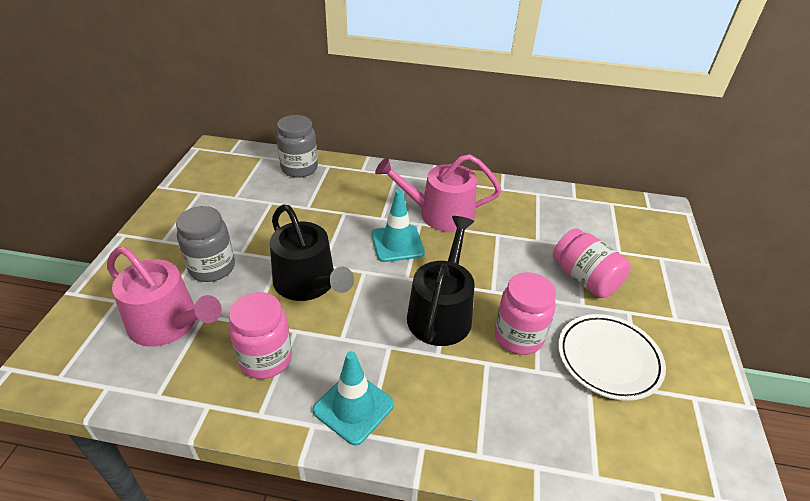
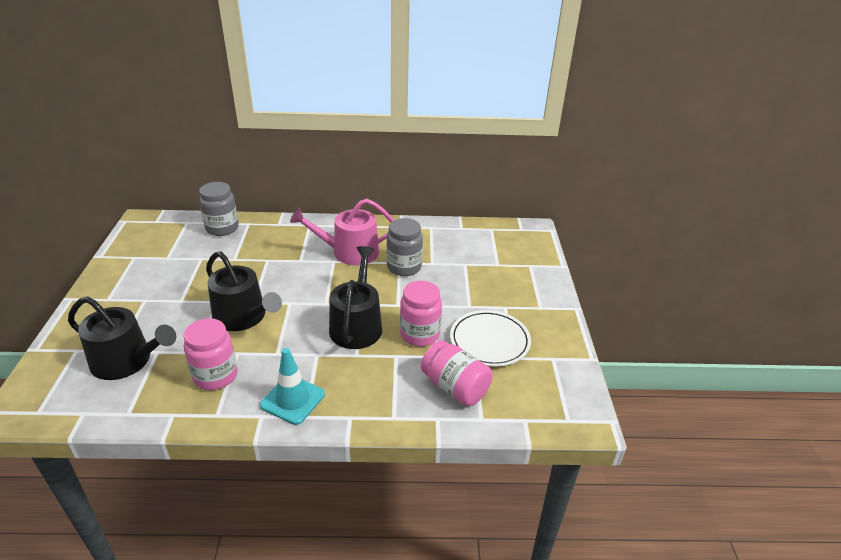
camera: 10 degrees left, 5 degrees down
pink watering can [107,247,222,347] -> black watering can [68,296,176,380]
grey jar [176,206,235,282] -> grey jar moved to [386,218,423,276]
turquoise traffic cone [371,189,425,262] -> none
pink jar [553,228,631,298] -> pink jar moved to [421,340,493,406]

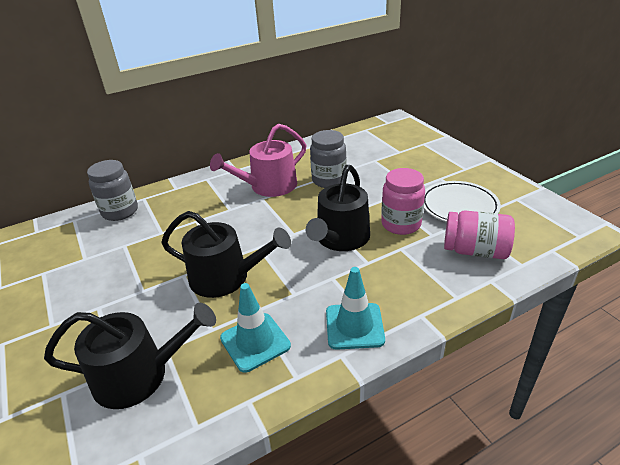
camera: 25 degrees left, 0 degrees up
pink jar [184,318,237,390] -> turquoise traffic cone [220,283,291,373]
black watering can [329,246,382,349] -> black watering can turned 135 degrees counterclockwise [306,165,370,251]

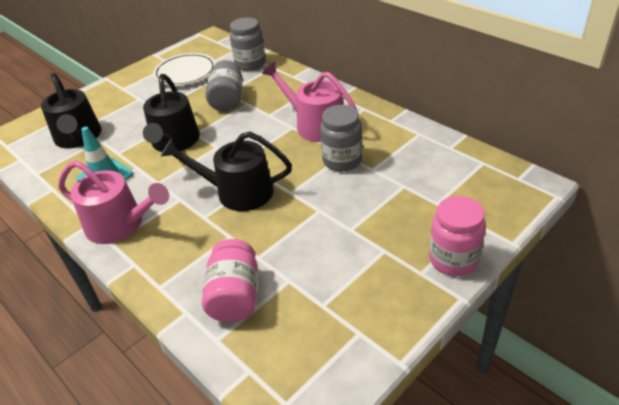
camera: 75 degrees right, 5 degrees up
turquoise traffic cone [326,267,385,350] -> pink watering can [59,160,169,244]
pink jar [381,168,425,235] -> pink jar moved to [429,196,486,276]
white plate [424,181,501,222] -> white plate moved to [153,53,216,86]
none -> grey jar [205,60,243,112]

